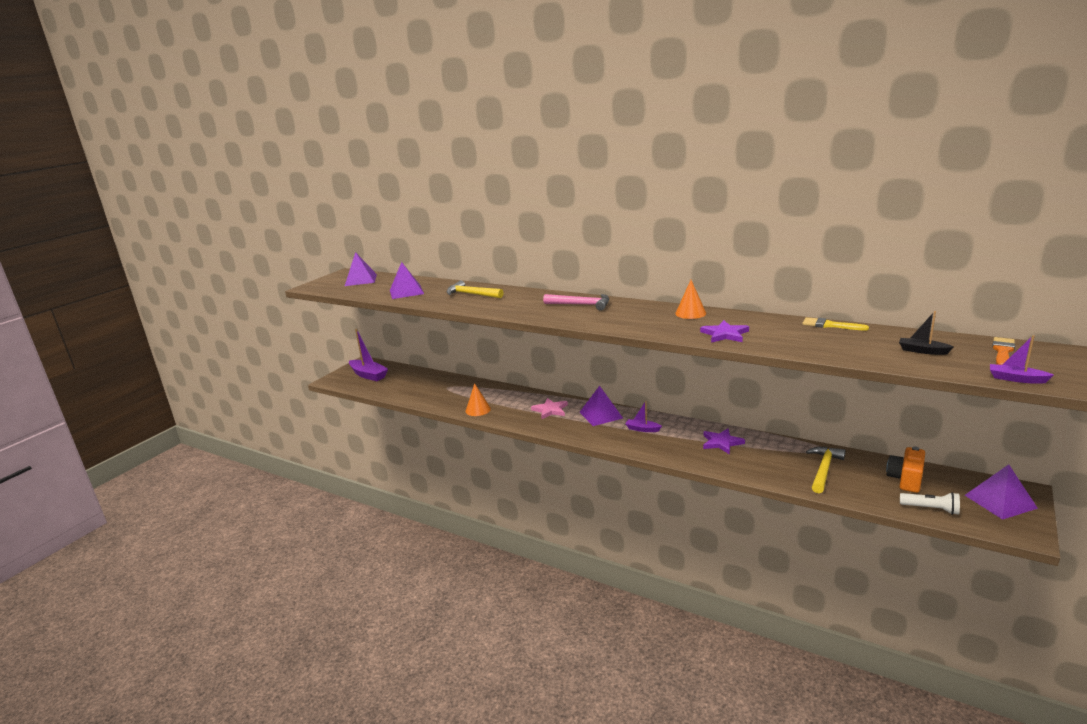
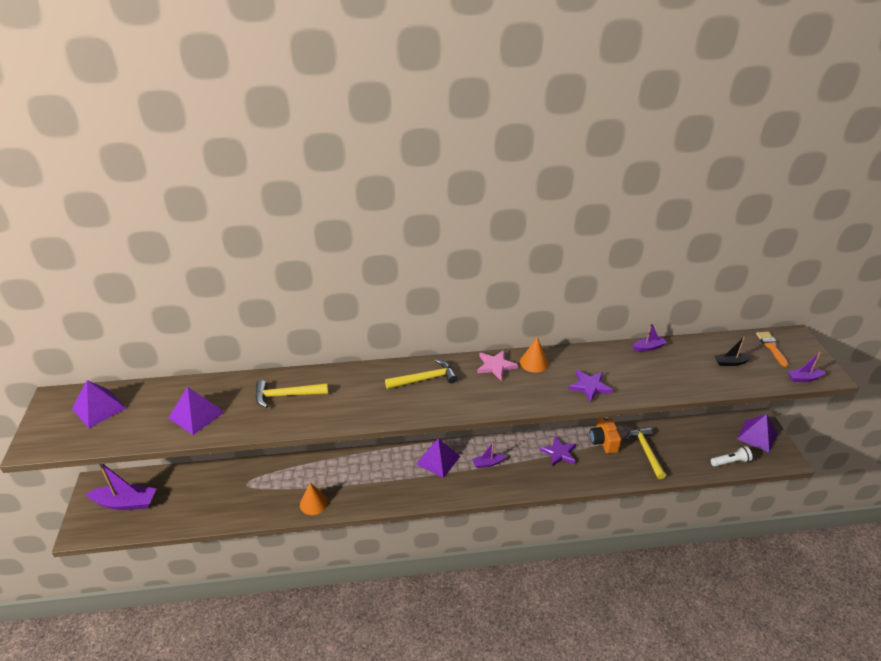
camera: 40 degrees left, 15 degrees up
pink star [531,398,568,419] -> pink star moved to [477,350,518,381]
pink hammer [543,294,609,311] -> yellow hammer [385,359,458,389]
yellow brush [802,317,869,331] -> purple boat [632,322,667,351]
orange camera [886,446,925,493] -> orange camera moved to [590,417,622,454]

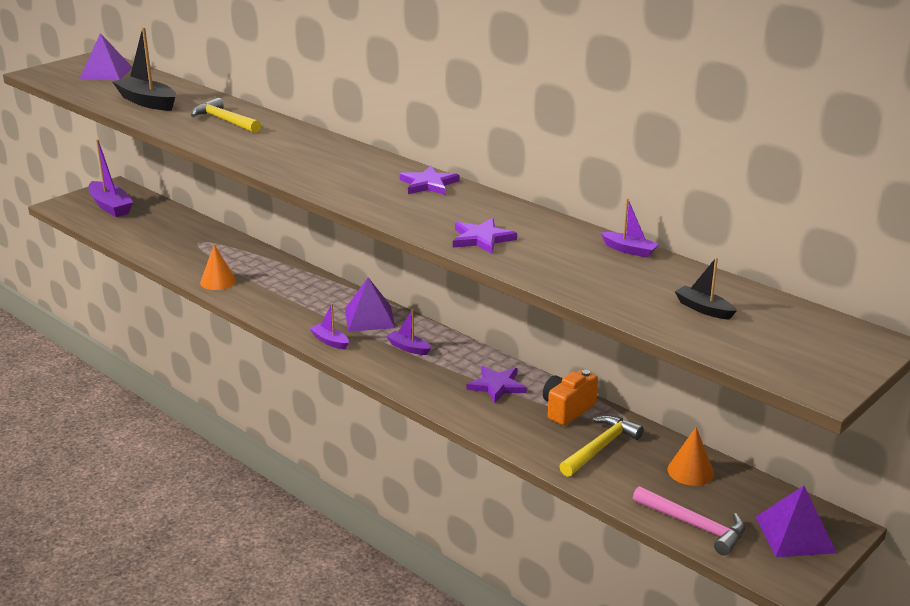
camera: 50 degrees right, 10 degrees down
purple pyramid [168,387,224,435] -> black boat [113,27,176,111]
yellow hammer [385,359,458,389] -> none
pink star [477,350,518,381] -> purple star [400,166,459,195]
orange cone [520,337,549,373] -> orange cone moved to [667,427,714,486]
white flashlight [711,446,752,467] -> pink hammer [633,486,745,555]
orange brush [756,332,789,367] -> none
purple boat [787,352,826,382] -> purple boat moved to [310,303,349,350]

